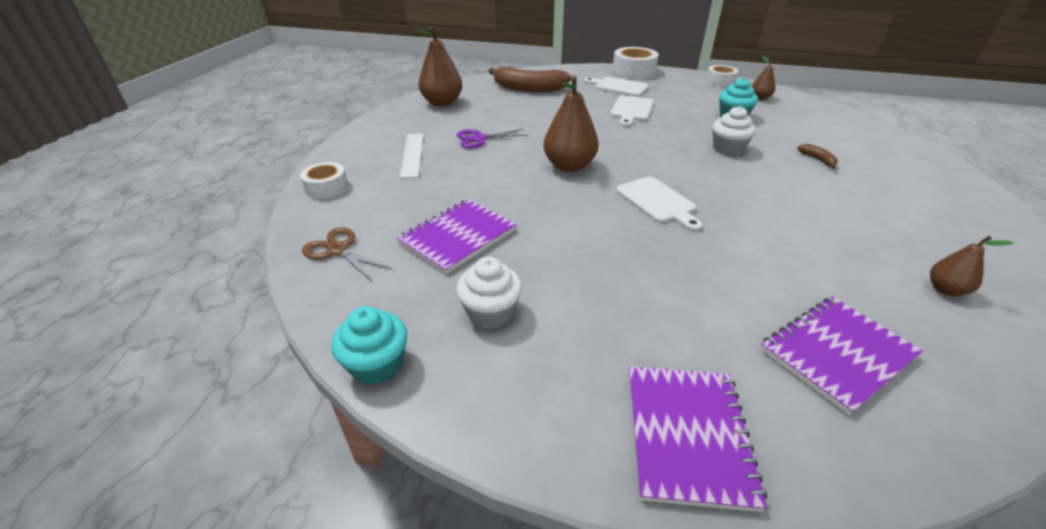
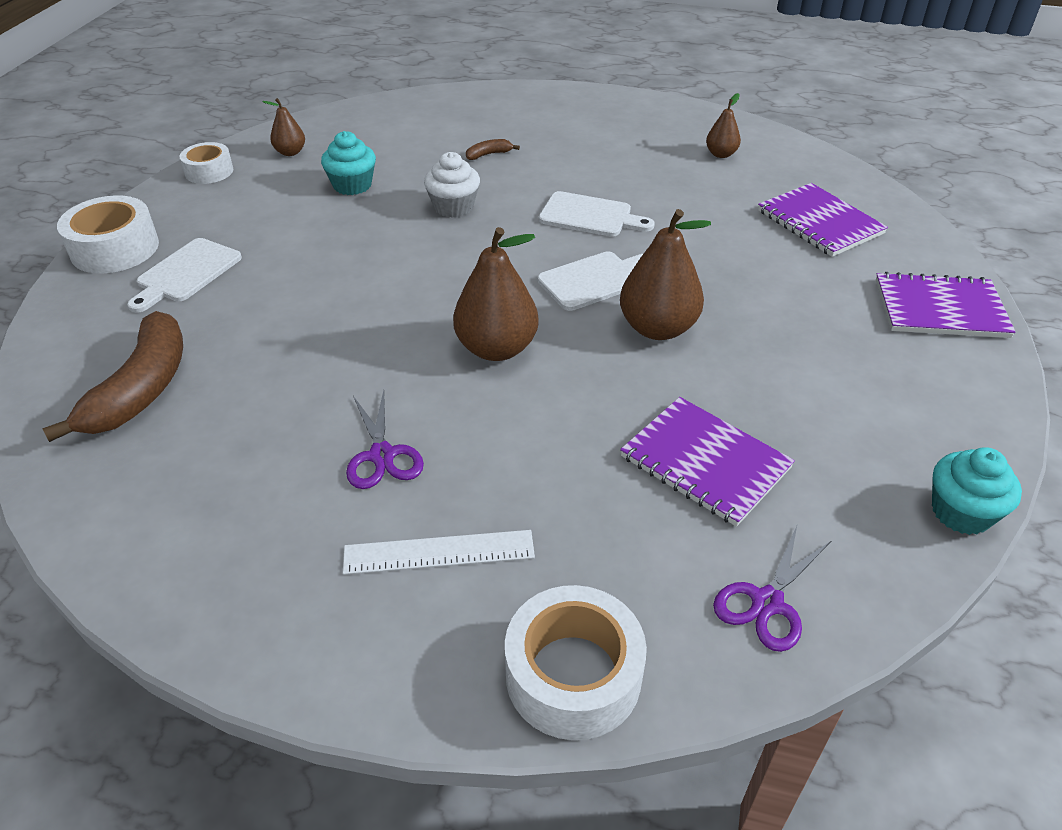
camera: 90 degrees left, 5 degrees up
white tape [300,162,348,199] -> white tape [505,585,647,740], size x1.59
brown scissors [302,227,392,281] -> purple scissors [713,526,832,652]
brown pear [415,26,462,107] -> brown pear moved to [620,209,711,340]
white cupcake [456,257,522,329] -> none
white cutting board [610,95,654,127] -> white cutting board moved to [539,191,655,237]

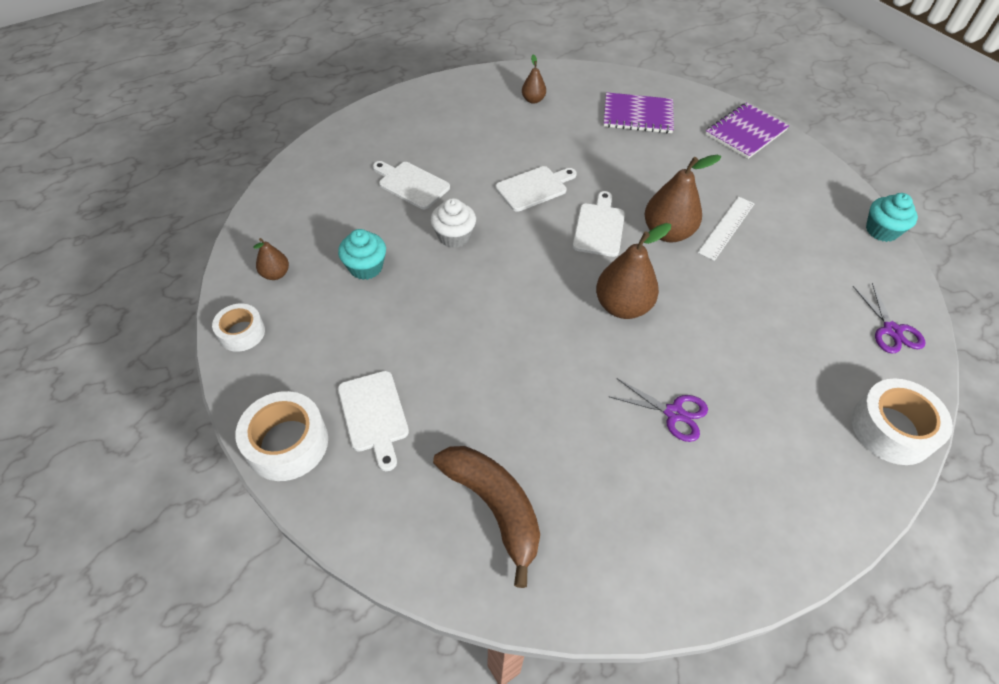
camera: 50 degrees left, 10 degrees up
white ruler [343,530,535,575] -> white ruler moved to [698,197,755,261]
brown banana [466,139,520,160] -> white cutting board [373,161,450,209]
purple notebook [620,397,795,527] -> none

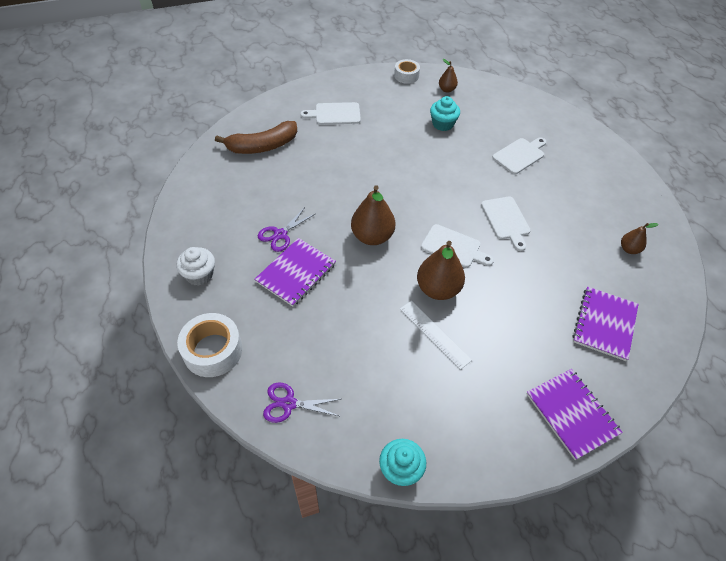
camera: 105 degrees right, 0 degrees up
white tape [235,391,328,481] -> none
white cupcake [431,198,476,248] -> white cupcake moved to [176,247,215,286]
none -> purple notebook [254,238,336,307]

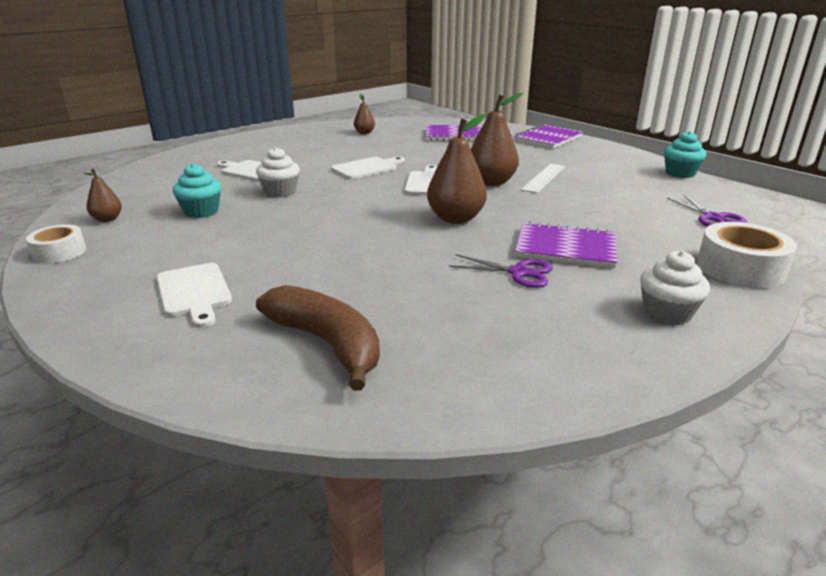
camera: 110 degrees left, 25 degrees down
none -> white cupcake [256,147,300,198]

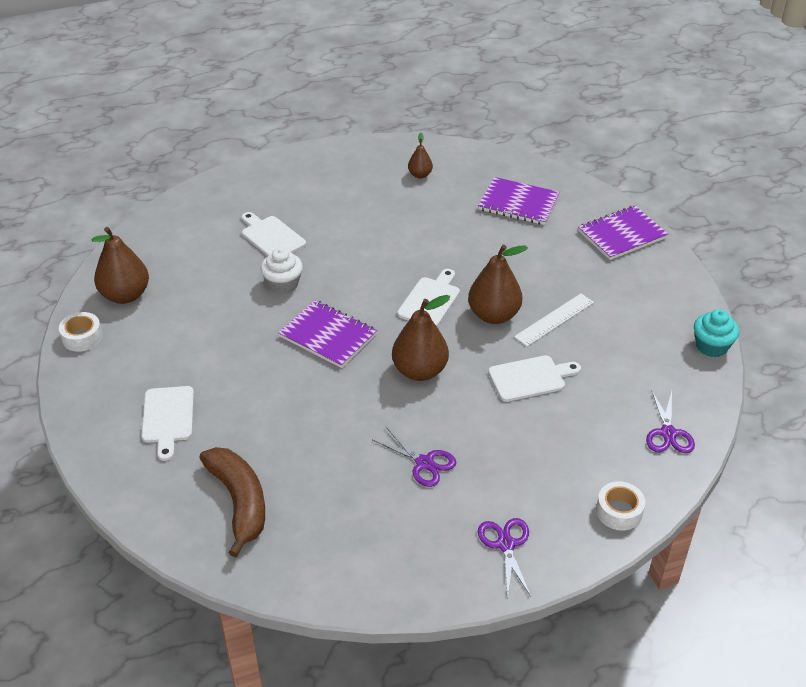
camera: 20 degrees right, 15 degrees up
brown pear [84,169,122,222] -> brown pear [91,227,149,304], size x1.87
turquoise cupcake [173,163,221,218] -> none
white cutting board [331,157,405,179] -> white cutting board moved to [488,355,581,402]
purple notebook [515,222,617,268] -> purple notebook moved to [278,300,377,368]
white cupcake [640,251,710,325] -> purple scissors [478,518,531,598]
white tape [697,222,797,289] -> white tape [596,481,645,531], size x0.63

